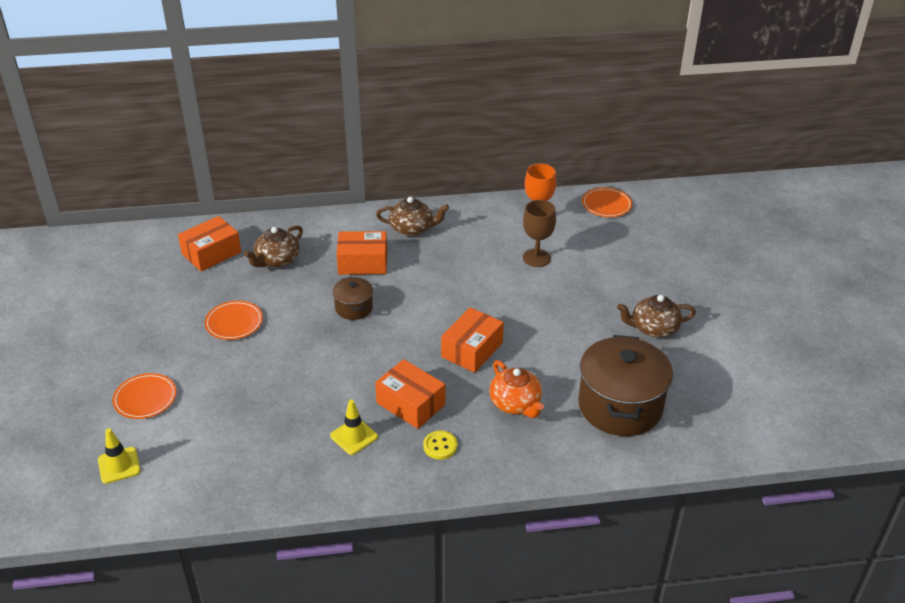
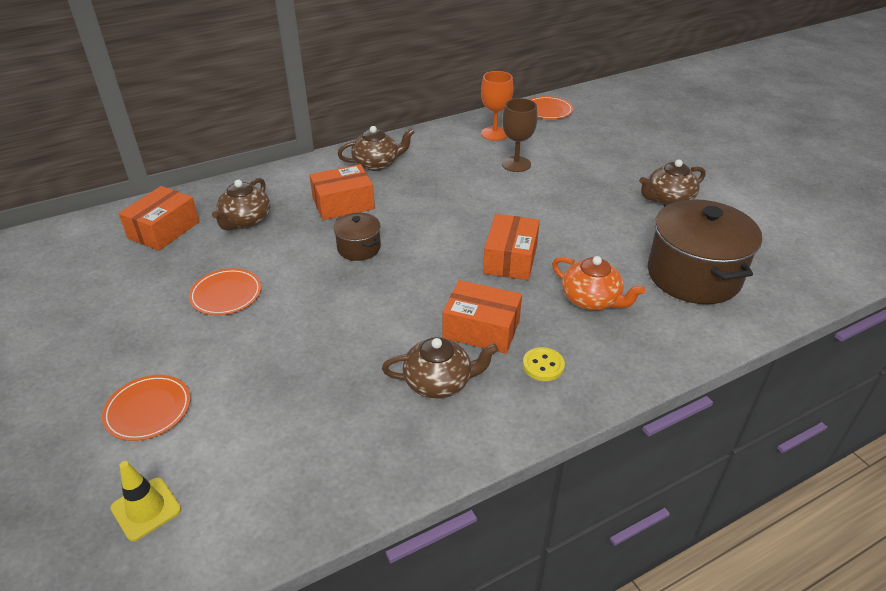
camera: 20 degrees left, 0 degrees up
yellow traffic cone [330,400,378,455] -> brown teapot [382,337,498,399]

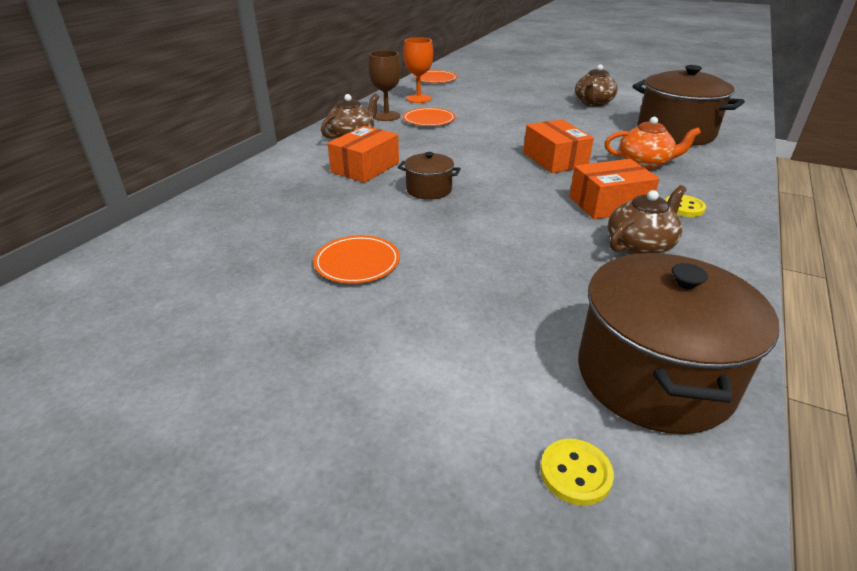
camera: 35 degrees left, 5 degrees down
orange plate [102,375,190,441] -> orange plate moved to [403,108,455,126]
yellow traffic cone [111,461,181,541] -> yellow button [540,439,614,505]
orange box [118,186,199,251] -> none
brown teapot [212,178,270,231] -> none
brown goblet [502,98,537,172] -> brown goblet moved to [368,50,401,121]
none -> brown pot [578,253,779,434]

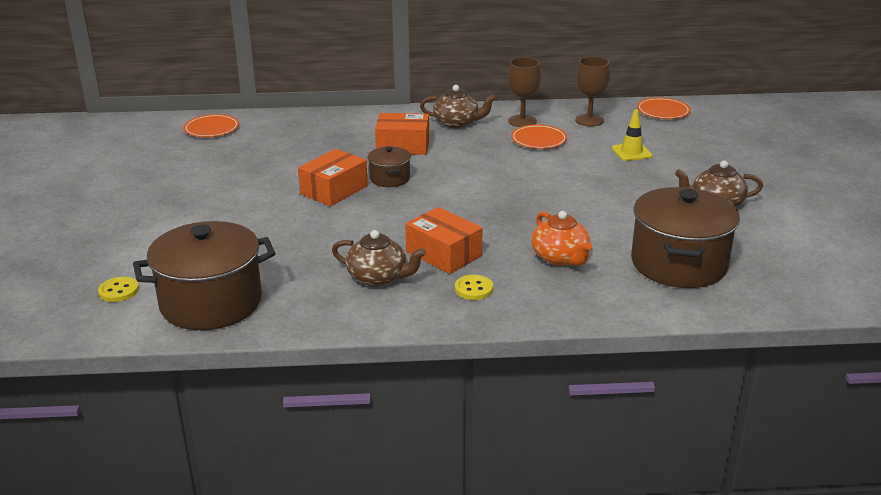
camera: 60 degrees right, 5 degrees down
orange plate [313,235,400,283] -> orange plate moved to [183,114,239,137]
orange goblet [403,37,433,103] -> brown goblet [575,57,610,127]
orange box [523,119,594,173] -> orange box moved to [298,149,368,206]
none -> yellow traffic cone [612,110,652,161]

